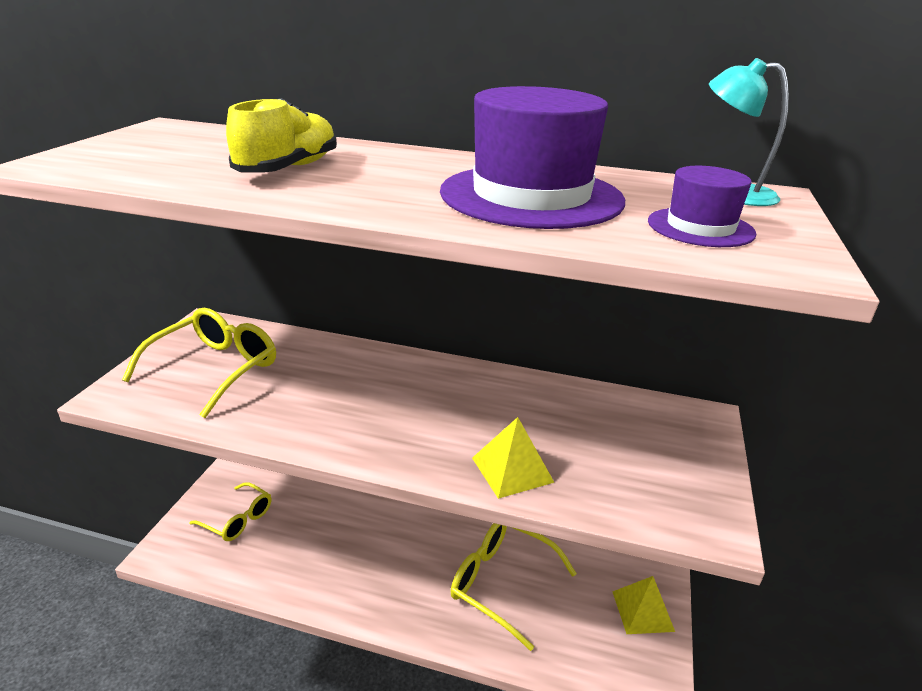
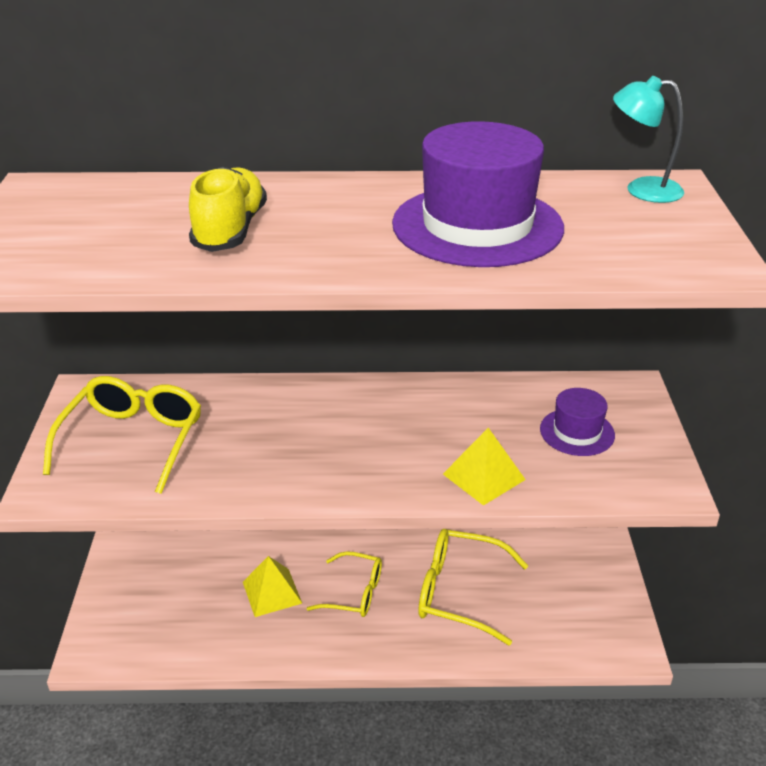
camera: 15 degrees left, 5 degrees up
yellow glasses [189,482,271,541] -> yellow glasses moved to [306,551,382,617]
yellow pyramid [612,576,675,634] -> yellow pyramid moved to [243,556,302,617]
purple hat [648,166,756,247] -> purple hat moved to [540,388,615,456]

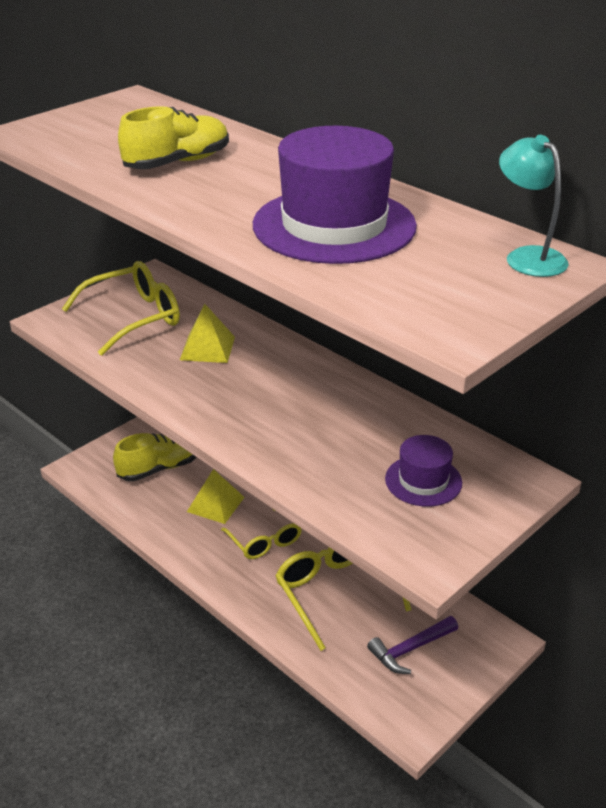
camera: 45 degrees right, 0 degrees up
yellow pyramid [443,428,526,506] -> yellow pyramid moved to [180,304,235,363]
none -> yellow shoe [113,433,197,481]
none -> purple hammer [367,616,458,674]

